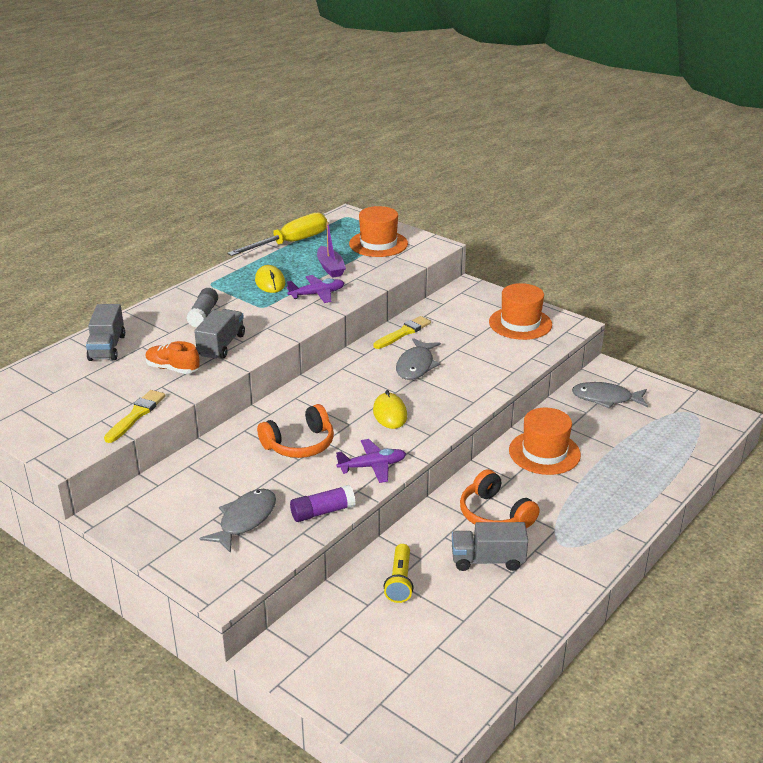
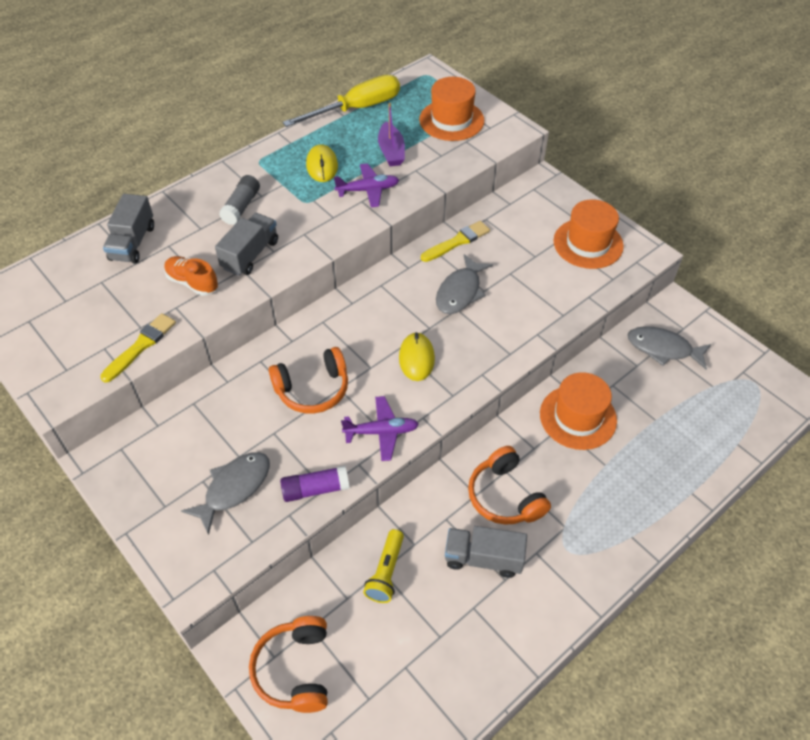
camera: 10 degrees right, 20 degrees up
none -> orange headphones [249,616,328,713]

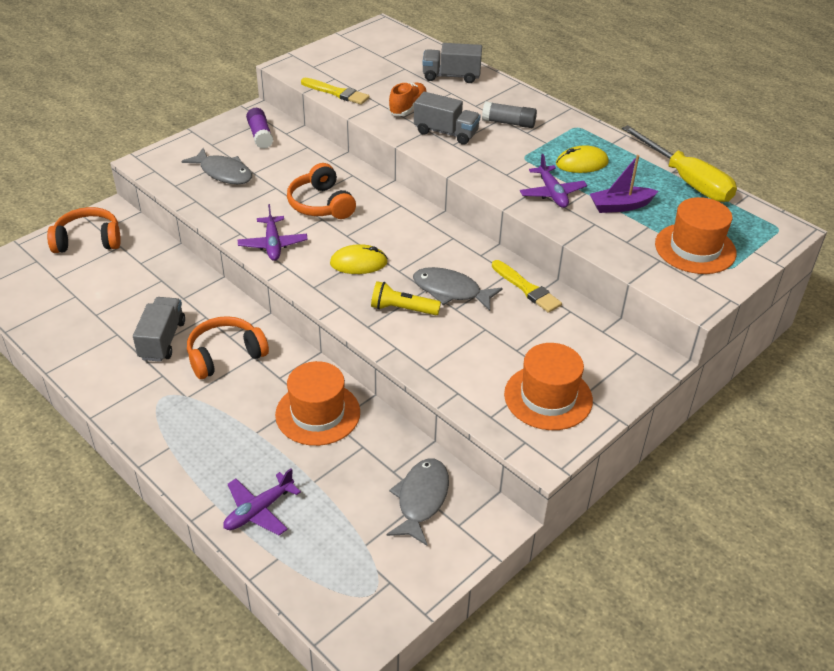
camera: 85 degrees right, 10 degrees down
purple glue stick [280,466,350,502] -> purple glue stick moved to [246,108,273,149]
yellow flashlight [363,529,404,603] -> yellow flashlight moved to [371,281,441,315]
none -> purple plane [223,468,301,535]

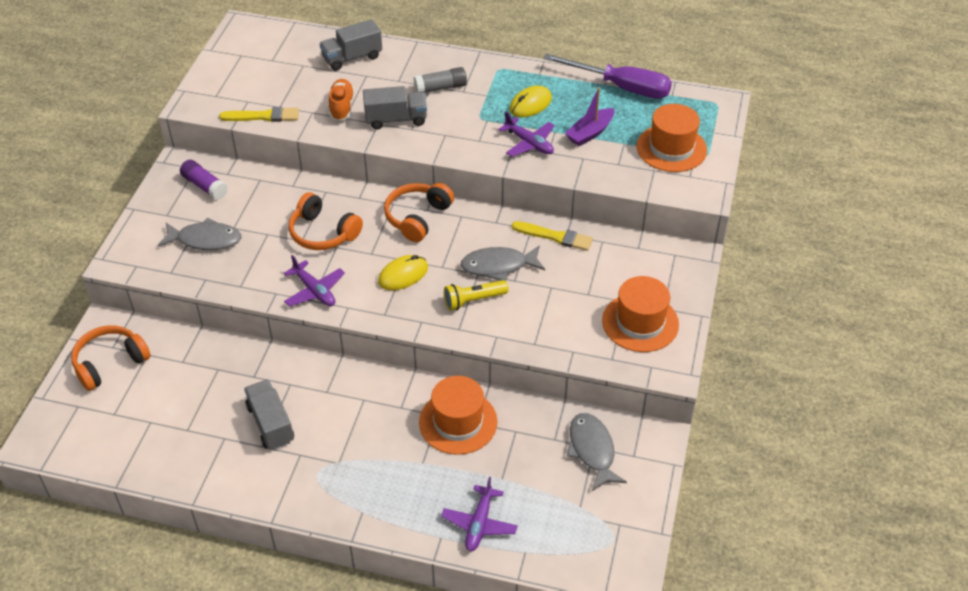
camera: 30 degrees left, 5 degrees up
orange headphones [187,316,269,379] -> orange headphones moved to [384,183,454,242]
yellow screwdriver [622,125,737,202] -> purple screwdriver [544,54,672,99]

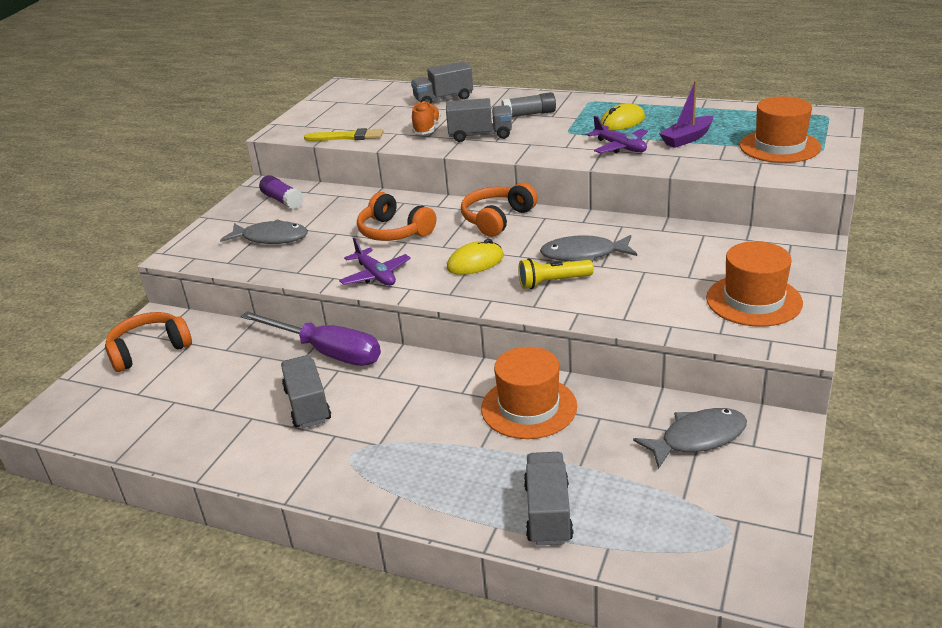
camera: 10 degrees right, 15 degrees down
purple plane [441,477,518,552] -> grey truck [524,452,573,545]
yellow brush [512,221,593,251] -> none
purple screwdriver [544,54,672,99] -> purple screwdriver moved to [240,311,381,366]
grey fish [567,413,627,491] -> grey fish turned 75 degrees clockwise [633,408,747,469]

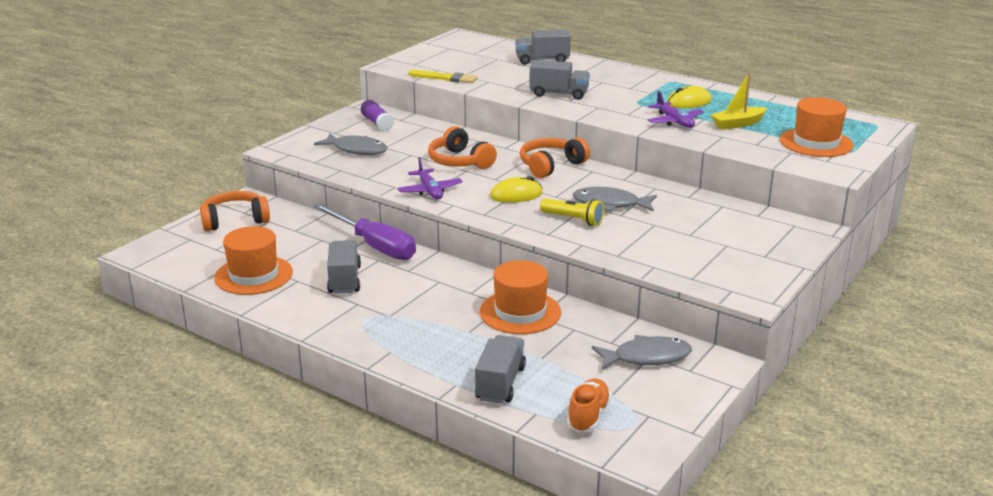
camera: 10 degrees right, 5 degrees down
orange shoe [412,101,441,135] -> orange shoe moved to [567,379,611,432]
grey glue stick [501,92,556,117] -> none
yellow flashlight [518,258,594,289] -> yellow flashlight turned 150 degrees counterclockwise [540,199,604,226]
purple boat [659,80,713,148] -> yellow boat [711,72,767,130]
orange hat [706,241,803,327] -> orange hat moved to [214,226,293,295]

